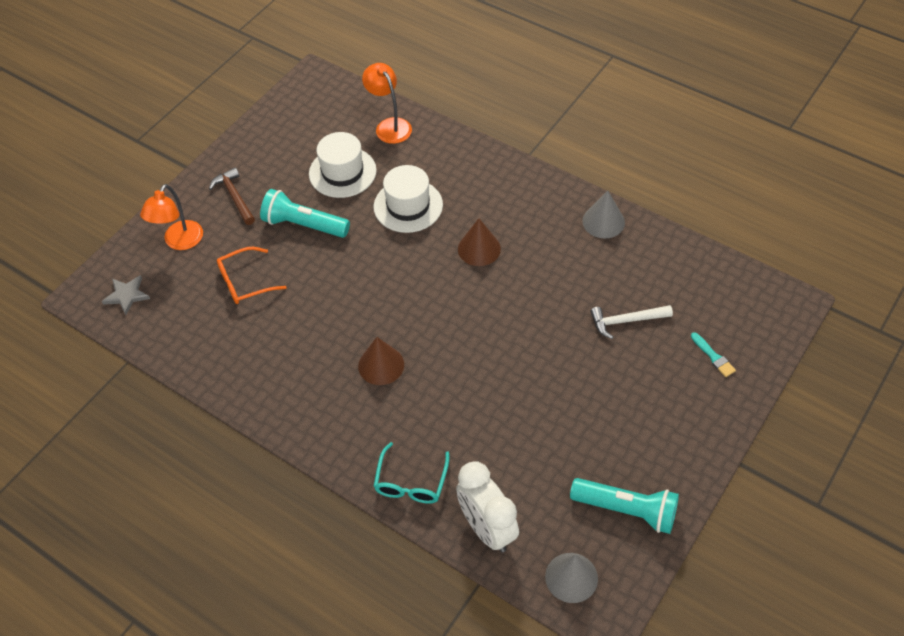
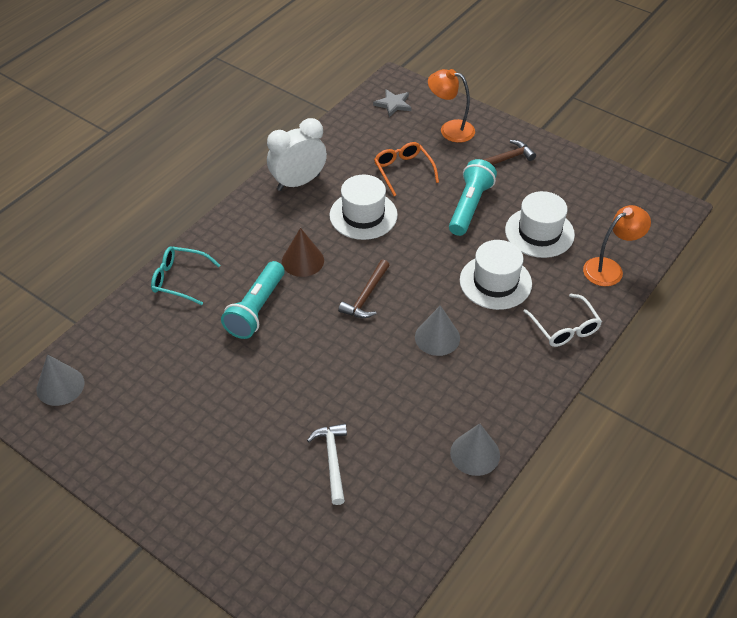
camera: 90 degrees right, 5 degrees down
white clock [456,461,519,552] -> white clock moved to [267,118,327,191]
brown cone [458,218,501,266] -> grey cone [415,305,460,356]
turquoise flashlight [570,478,679,534] -> turquoise flashlight moved to [221,261,285,339]
turquoise brush [691,332,736,377] -> none
none -> white hat [329,174,398,240]
none -> brown hammer [338,260,390,318]
none -> white glasses [523,294,602,347]

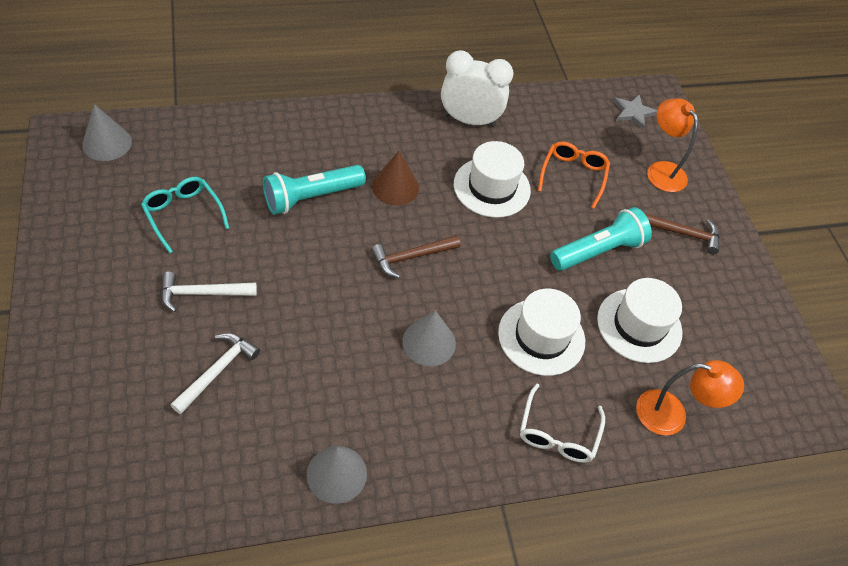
camera: 35 degrees right, 5 degrees up
turquoise glasses [151,246,220,305] -> turquoise glasses moved to [141,177,229,253]
none -> white hammer [161,272,257,312]

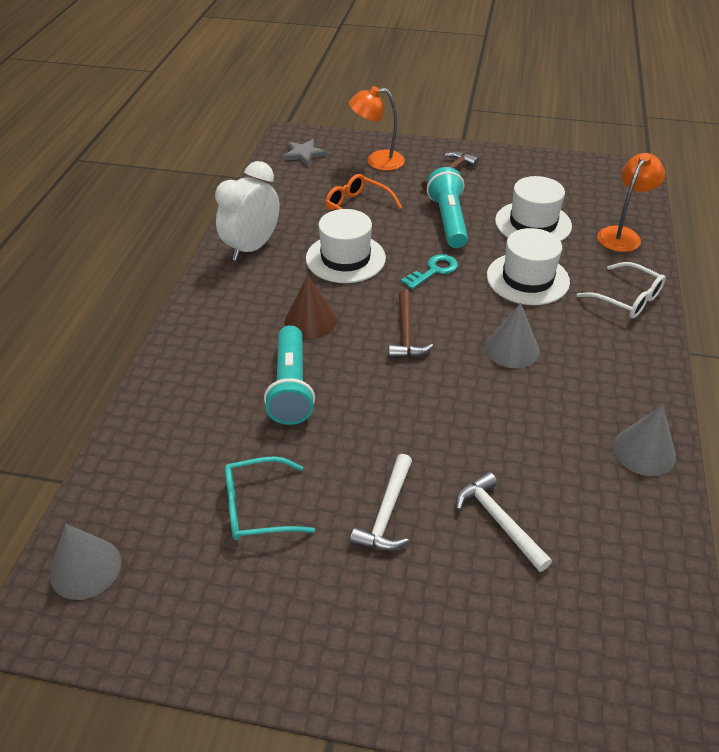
camera: 60 degrees left, 10 degrees down
none -> turquoise key [401,254,458,289]

